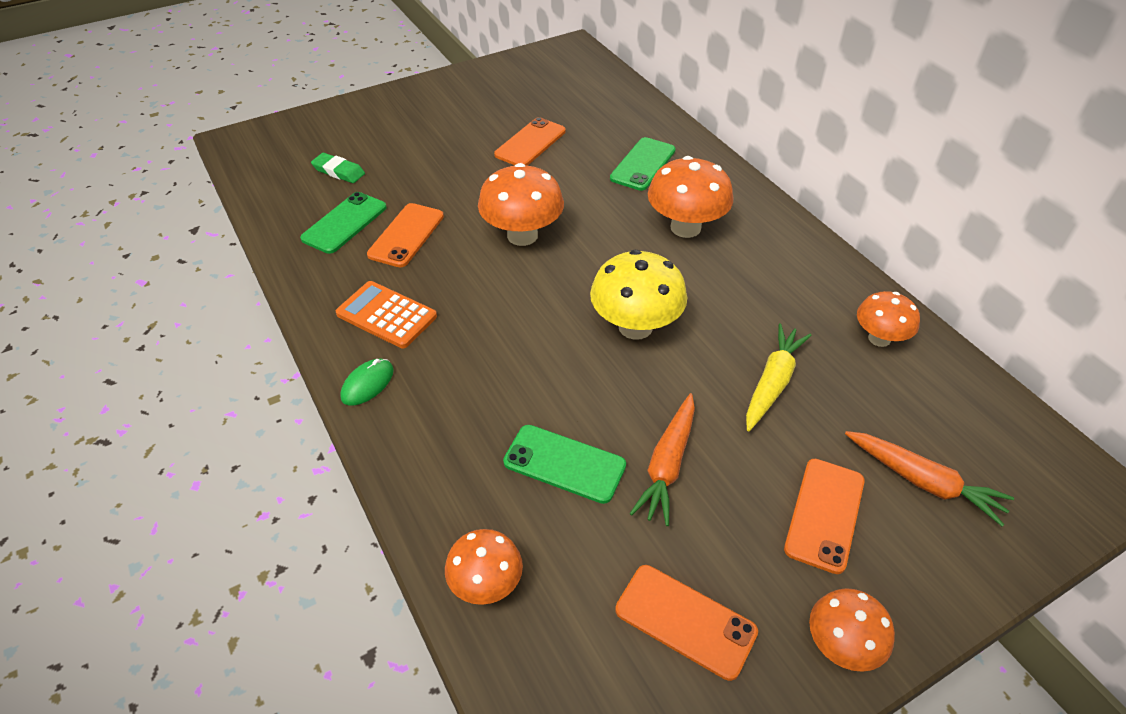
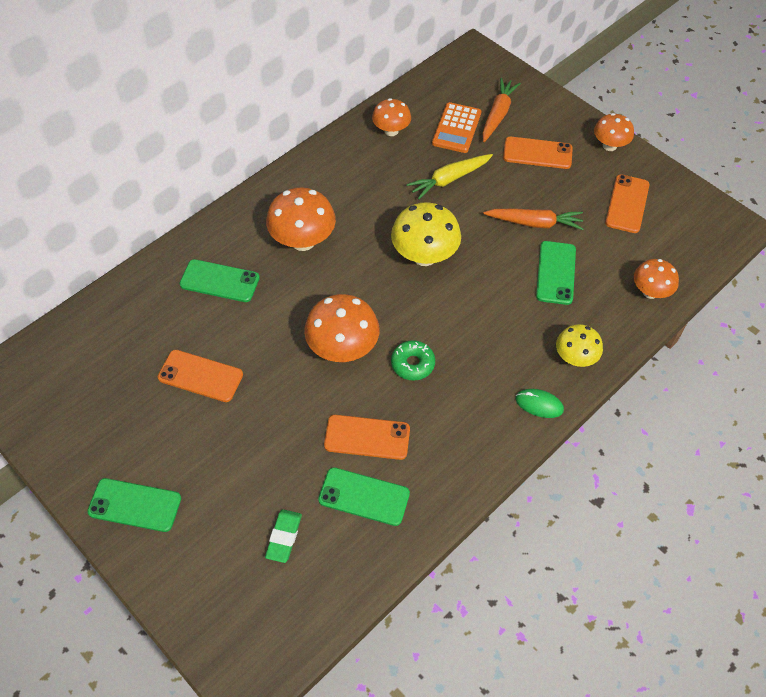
camera: 105 degrees left, 10 degrees up
orange calculator [336,281,437,349] -> orange calculator moved to [432,102,481,153]
yellow carrot [746,323,812,431] -> yellow carrot turned 45 degrees counterclockwise [406,154,493,200]
none -> green phone [87,478,181,532]
none -> green donut [391,340,435,381]
none -> yellow mushroom [556,324,603,367]

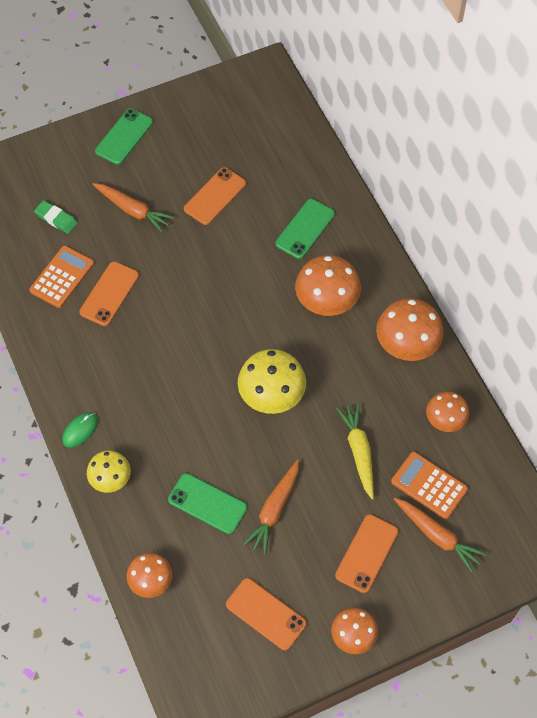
camera: 110 degrees right, 5 degrees up
orange mushroom [304,294,379,362] -> orange mushroom moved to [376,298,444,361]
green phone [318,467,410,526] -> orange calculator [29,246,94,308]
green donut [391,340,435,381] -> none
none -> orange carrot [92,183,175,233]

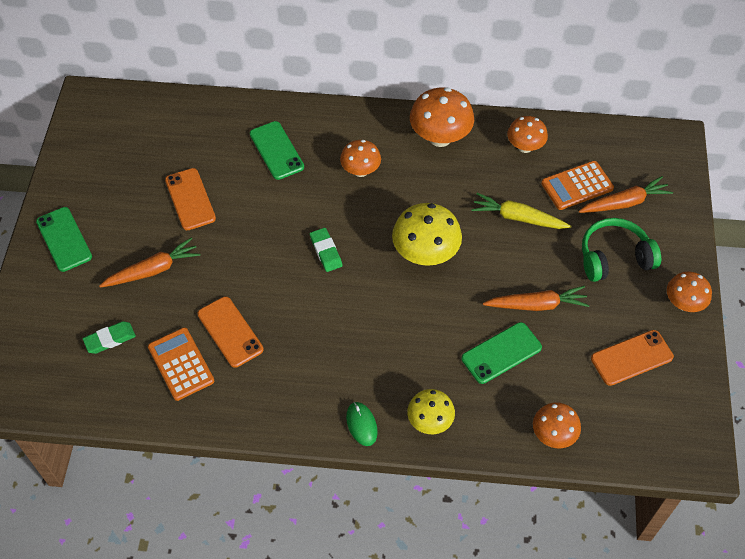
camera: 60 degrees left, 5 degrees down
orange carrot [243,460,299,555] -> orange carrot turned 60 degrees counterclockwise [483,286,589,311]
orange mushroom [295,255,361,316] -> orange mushroom [340,140,381,177], size x0.63
orange phone [335,514,399,593] -> green headphones [582,218,661,282]
none -> green eraser [310,228,343,272]

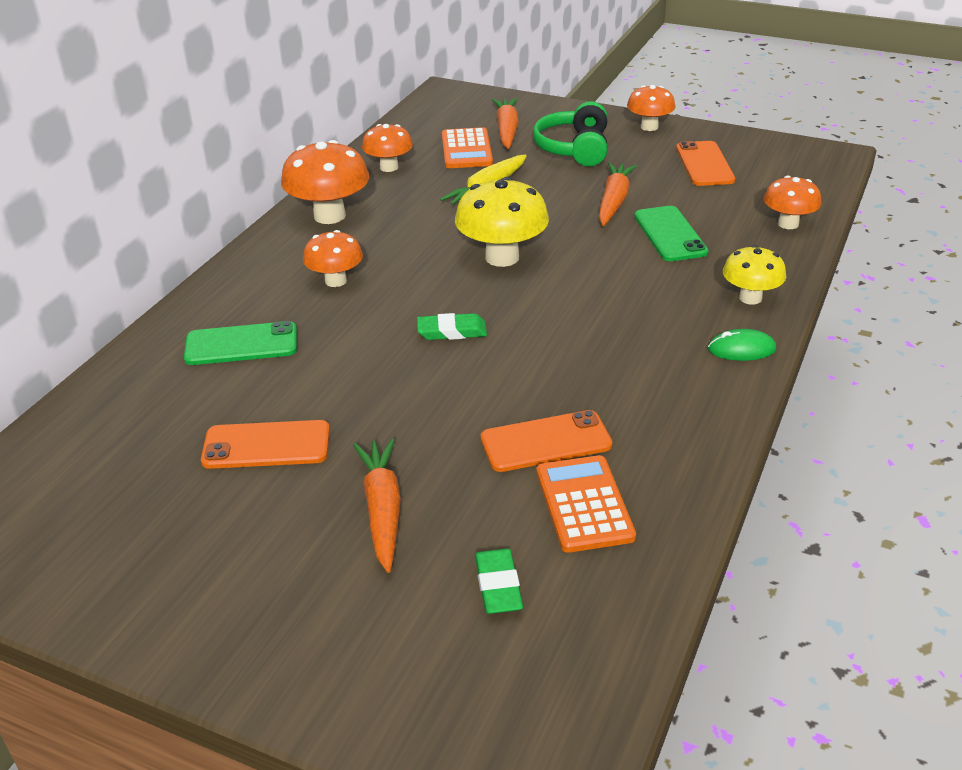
camera: 70 degrees left, 20 degrees down
green phone [36,207,92,272] -> none
orange calculator [148,327,214,401] -> orange calculator turned 90 degrees clockwise [536,455,636,553]

